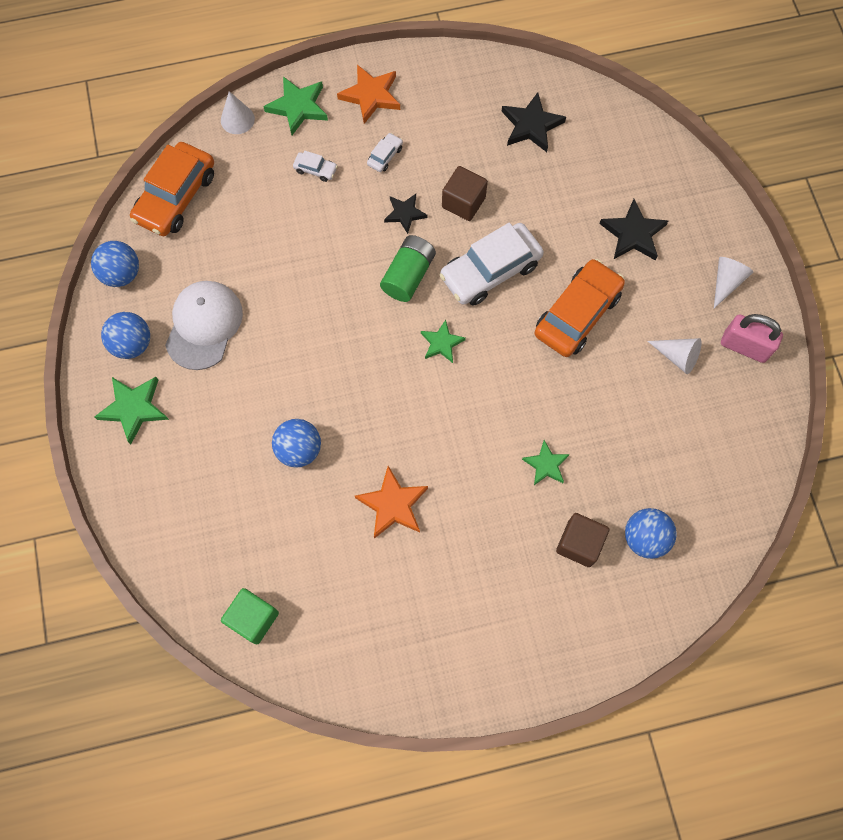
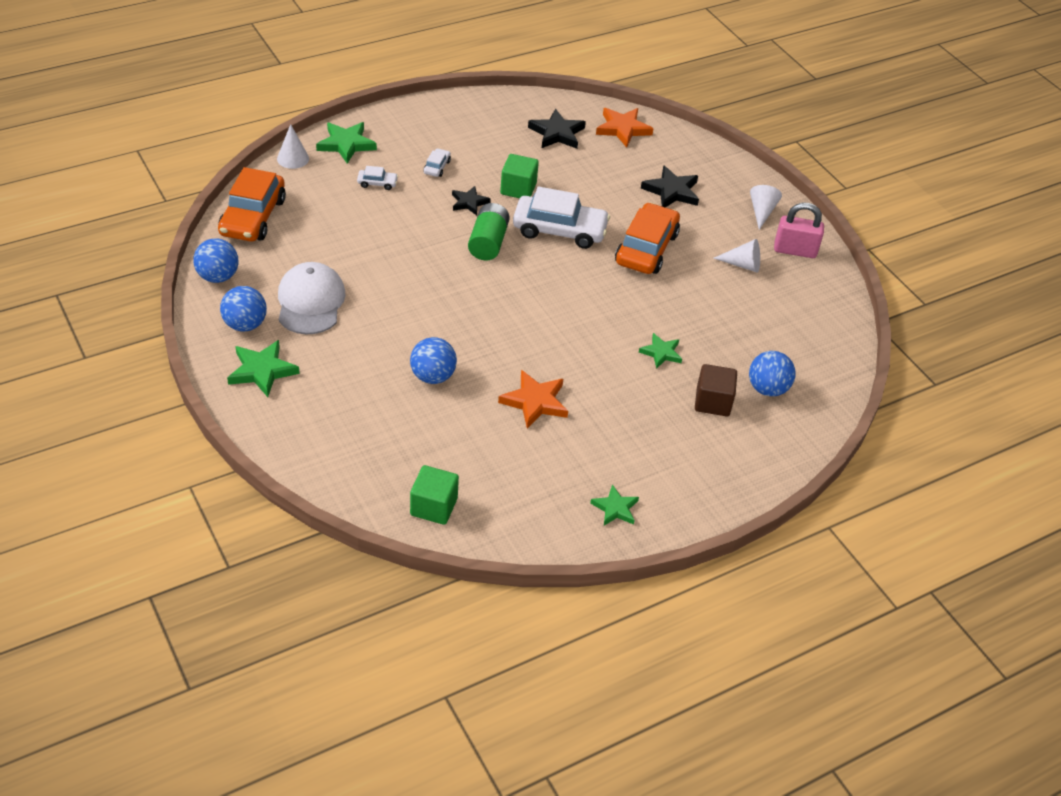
camera: 20 degrees left, 25 degrees down
orange star [337,65,400,124] -> orange star moved to [596,108,653,147]
green star [421,320,466,363] -> green star moved to [590,484,639,525]
white car [440,223,544,306] -> white car turned 120 degrees counterclockwise [513,186,610,249]
brown cube [442,166,488,221] -> green cube [500,154,539,198]

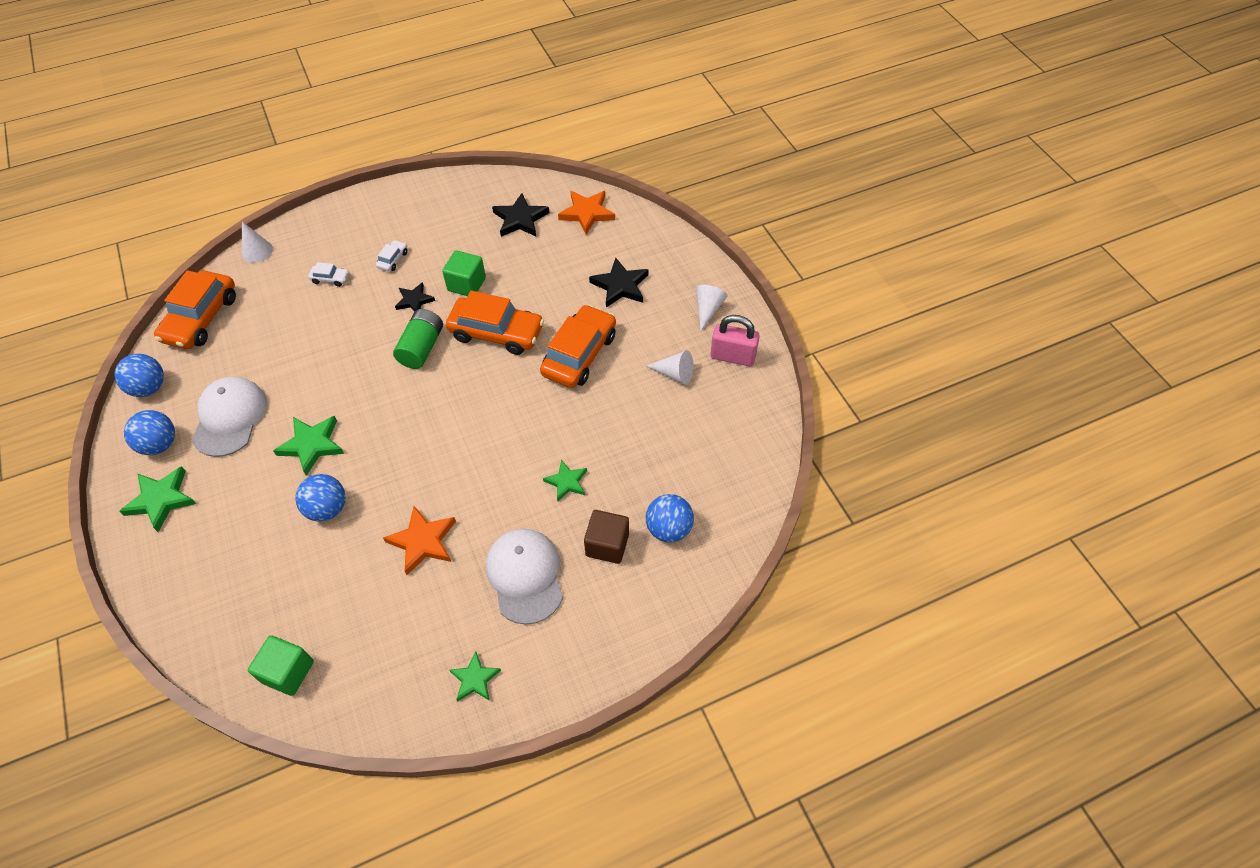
camera: 10 degrees right, 10 degrees up
green star [316,122,377,164] -> green star moved to [273,416,344,476]
white car [513,186,610,249] -> orange car [446,291,544,355]
none -> white cap [486,529,563,624]

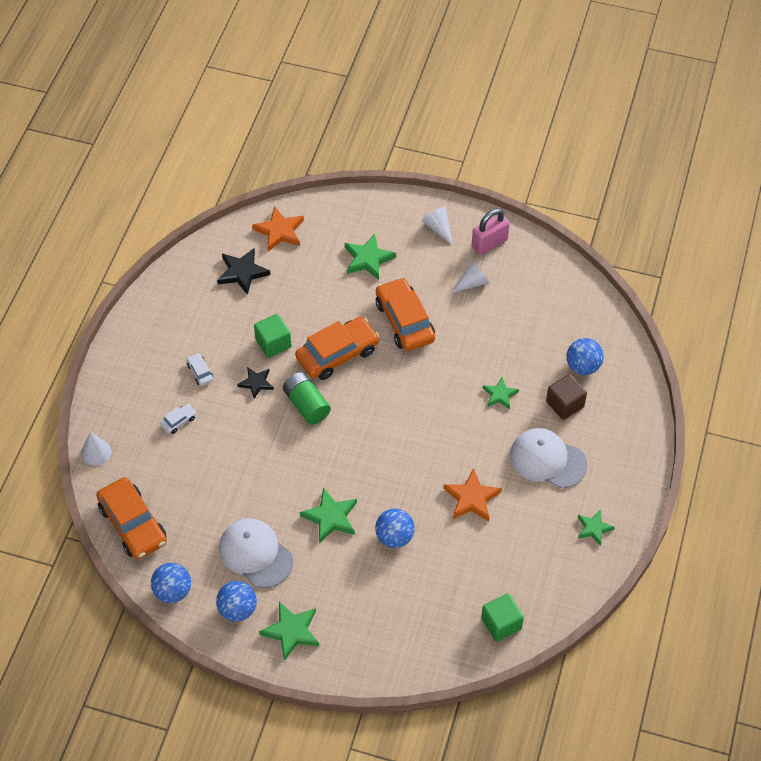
camera: 50 degrees left, 0 degrees up
black star [589,258,649,307] -> green star [345,234,396,280]

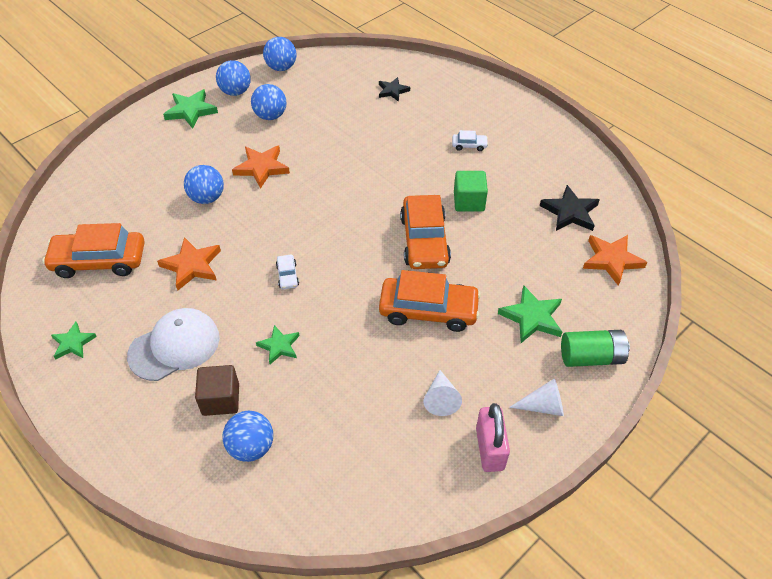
camera: 120 degrees right, 5 degrees down
white cone [81,432,112,466] -> none
orange car [96,477,167,559] -> orange car moved to [42,223,145,278]
white car [160,404,196,434] -> white car moved to [276,255,299,290]
white cap [219,518,293,588] -> blue ball [251,84,286,120]
black star [237,367,274,399] -> black star moved to [379,77,410,102]
green battery [283,372,331,425] -> green battery moved to [561,330,630,367]
green star [300,488,357,543] -> orange star [232,146,290,189]
green cube [481,593,524,642] -> none

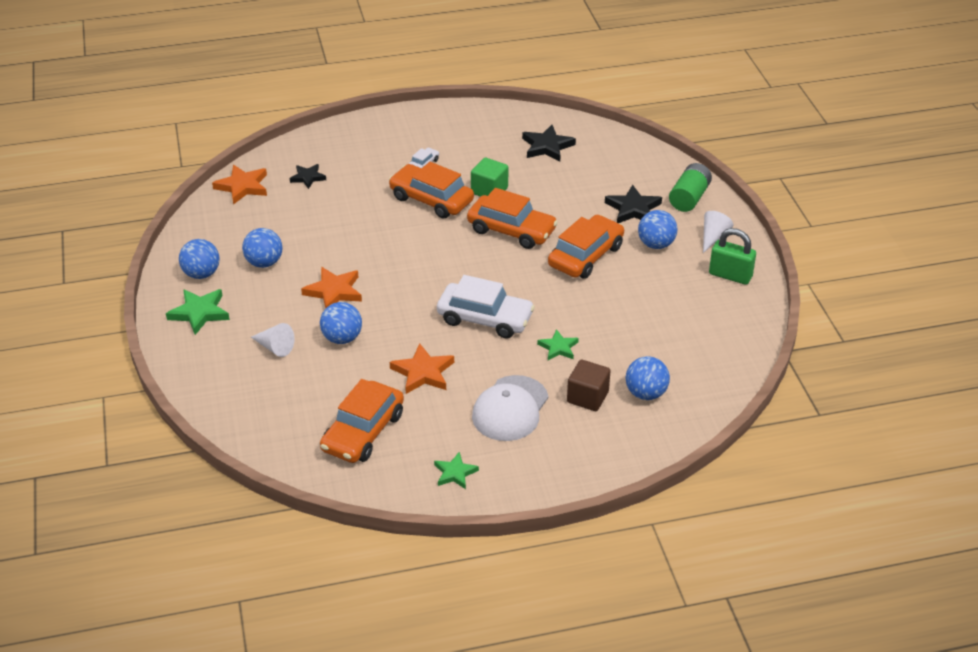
camera: 60 degrees left, 10 degrees down
white cap [127,308,220,381] -> white cap turned 150 degrees counterclockwise [472,375,548,441]
blue ball [263,37,297,71] -> blue ball moved to [638,210,677,249]
white car [276,255,299,290] -> white car [437,275,535,338], size x2.30
white cone [423,370,462,416] -> white cone moved to [251,323,295,357]
pink padlock [476,403,510,472] -> green padlock [709,228,756,285]
green star [498,285,562,343] -> black star [605,185,662,223]
orange star [583,235,647,286] -> orange star moved to [212,165,267,205]
none -> orange car [389,162,474,219]

